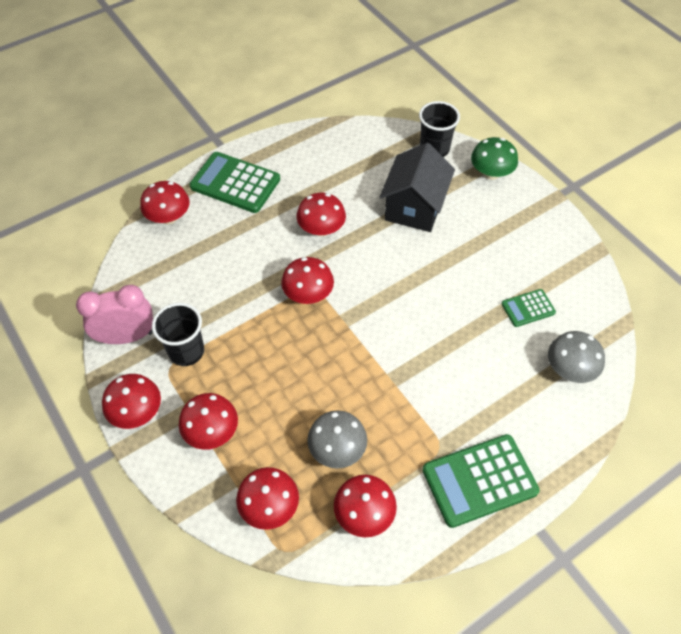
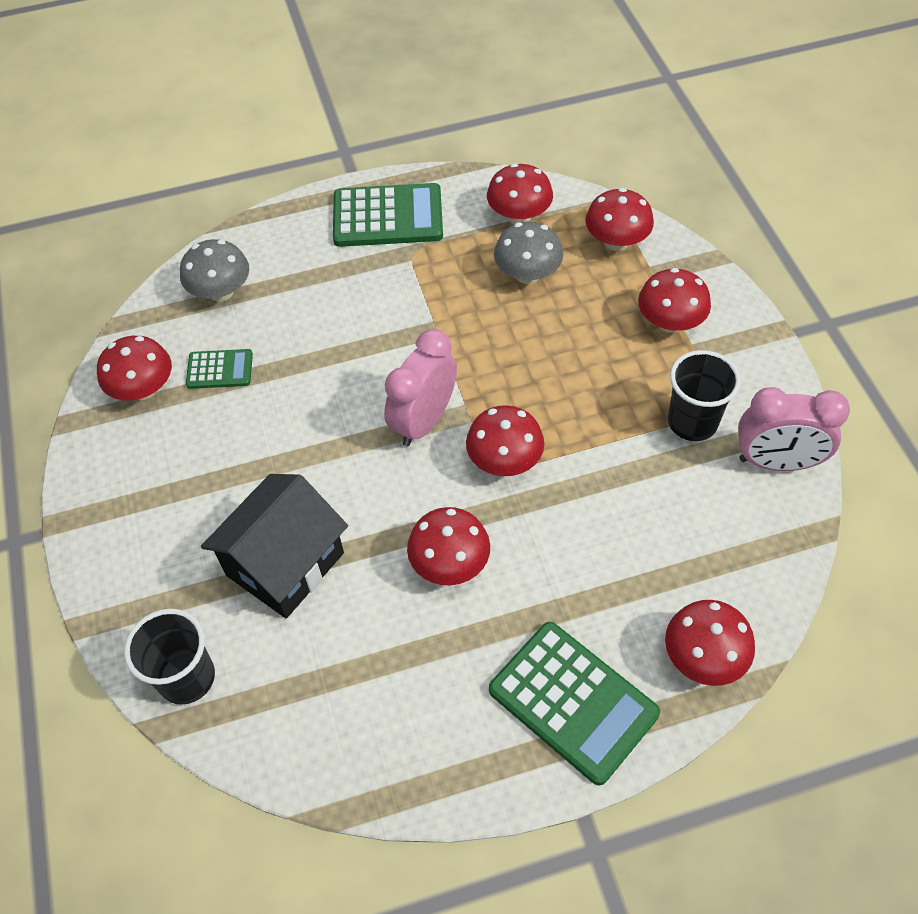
camera: 160 degrees left, 0 degrees up
red mushroom [102,374,161,429] -> red mushroom moved to [97,336,172,401]
green mushroom [471,137,518,180] -> none
none -> pink clock [384,329,457,446]

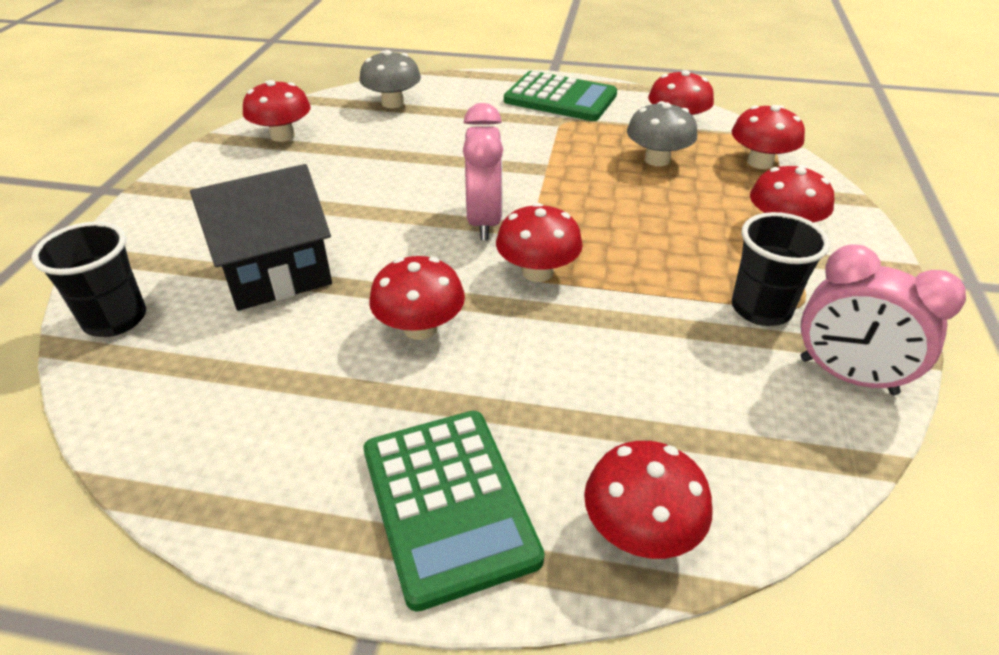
camera: 25 degrees right, 15 degrees down
green calculator [186,349,253,389] -> none
pink clock [384,329,457,446] -> pink clock turned 120 degrees clockwise [463,103,503,240]

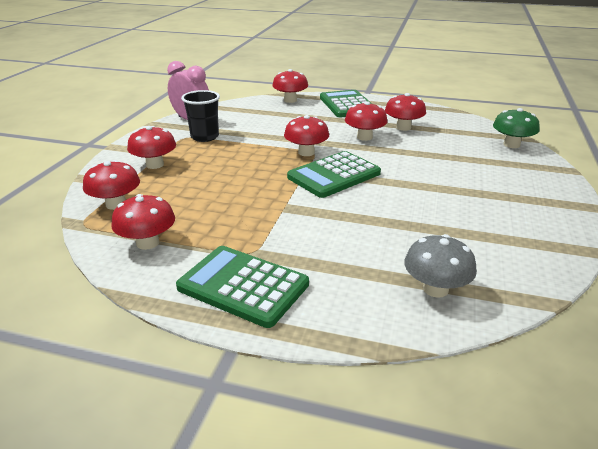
camera: 175 degrees left, 10 degrees down
black cup [32,221,146,337] -> green mushroom [493,108,540,148]
black house [190,164,332,311] -> none
red mushroom [243,80,311,142] -> red mushroom moved to [385,93,426,131]
pink clock [463,103,503,240] -> green calculator [287,151,381,198]
grey mushroom [627,101,697,166] -> none

